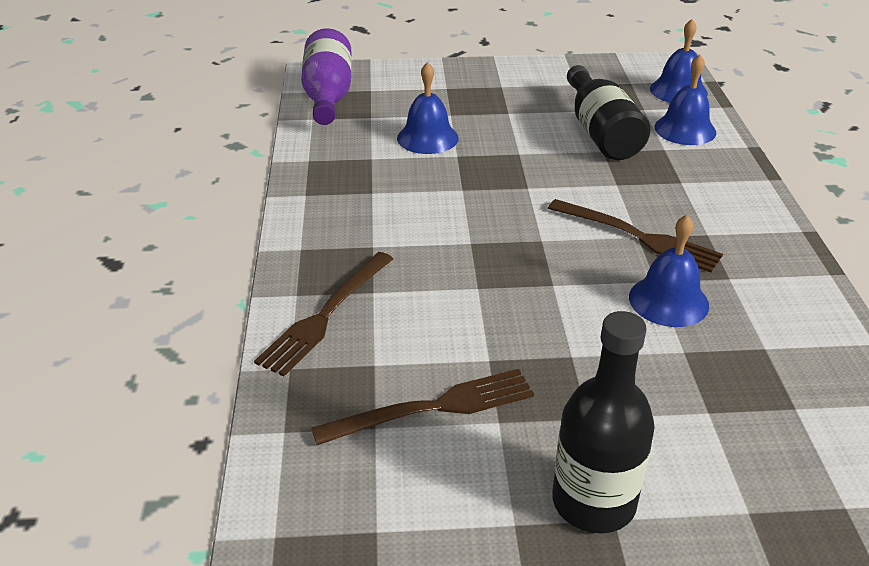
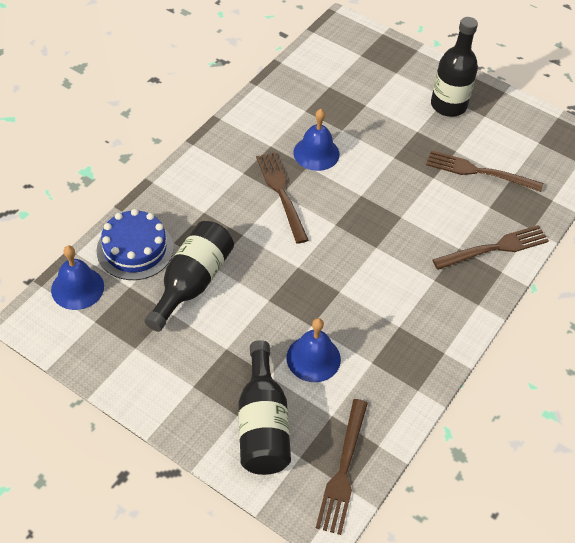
camera: 145 degrees left, 15 degrees up
purple bottle [301,28,352,125] -> brown fork [316,399,368,535]
blue bell [654,54,716,145] -> blue cake [96,209,174,280]
none -> black bottle [239,340,291,475]

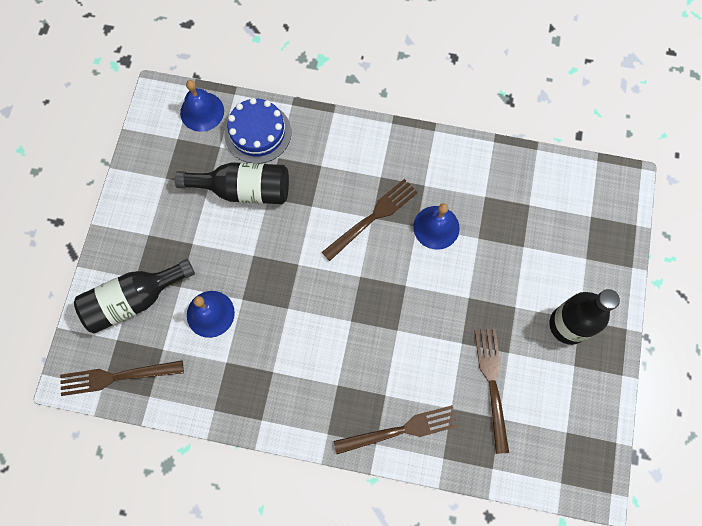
camera: 70 degrees right, 20 degrees up
brown fork [432,225,549,270] -> brown fork turned 60 degrees counterclockwise [334,405,459,454]

